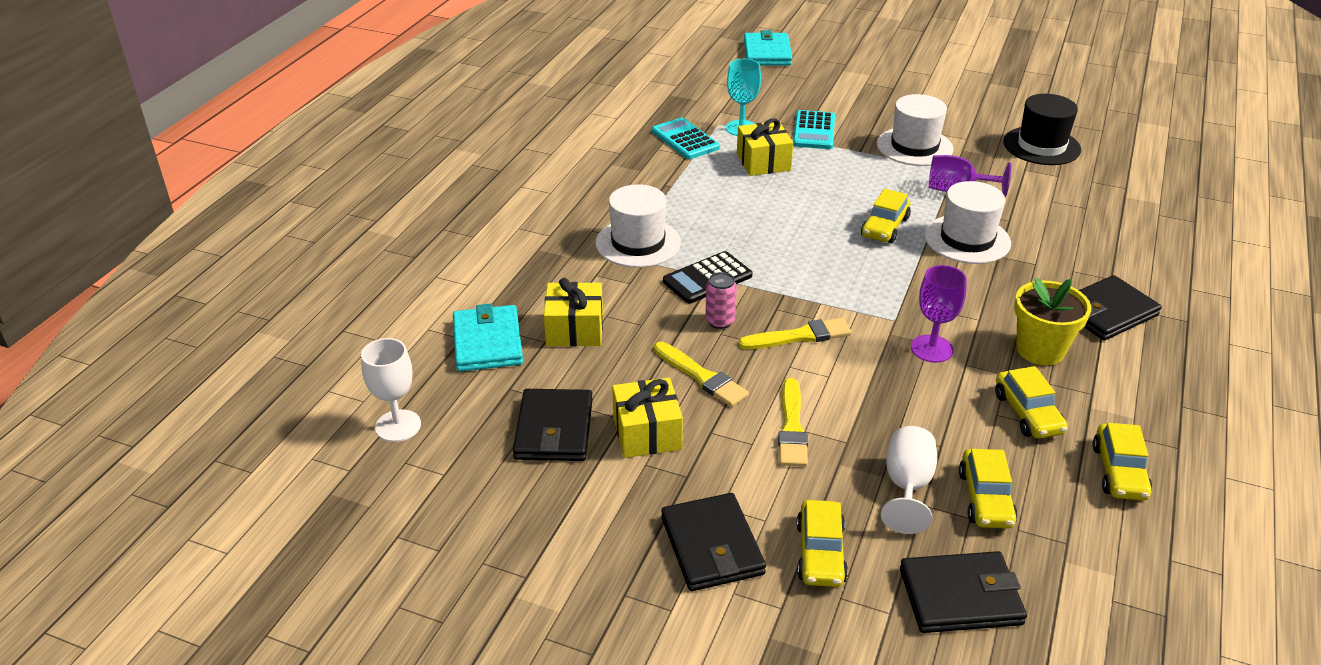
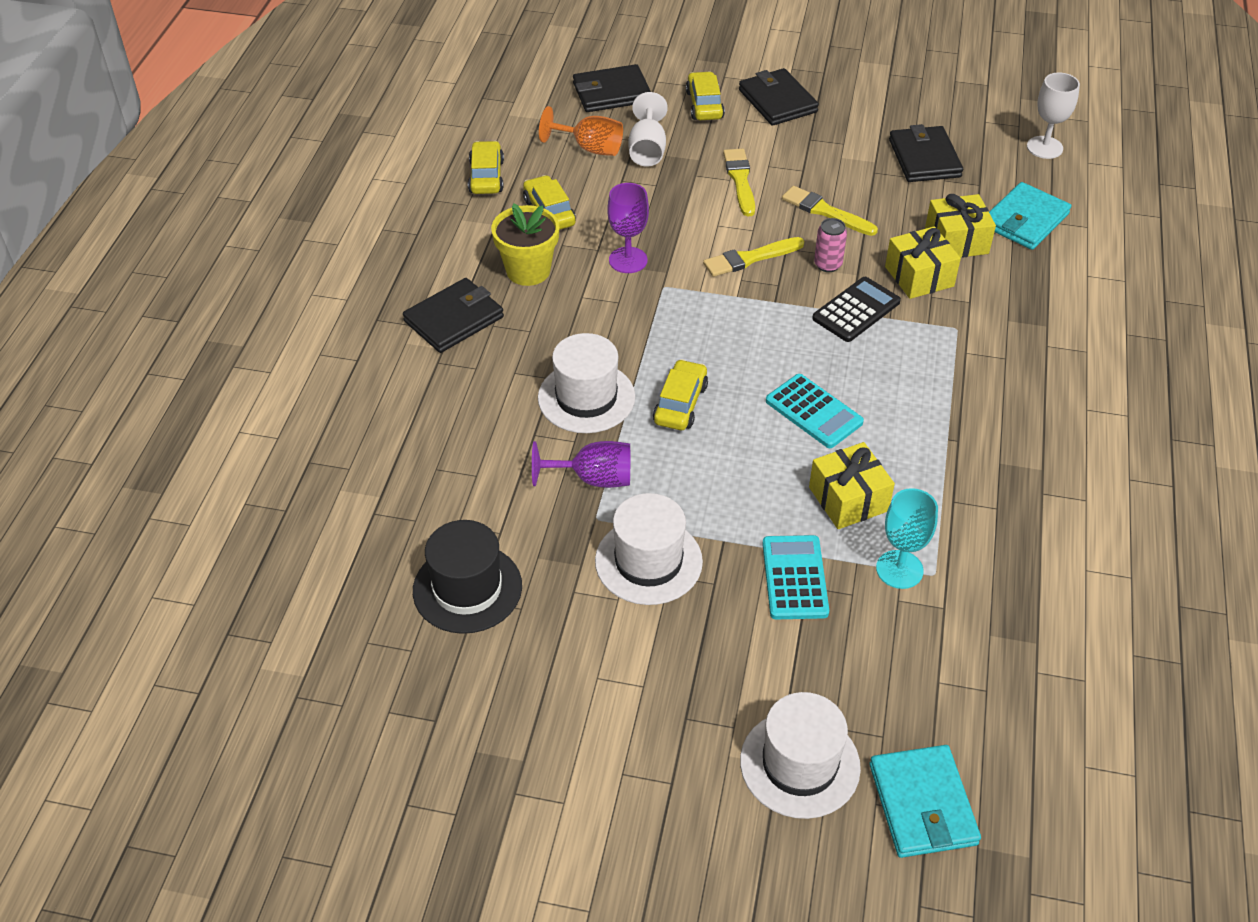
camera: 170 degrees right, 10 degrees up
turquoise wallet [453,304,523,372] -> turquoise wallet turned 60 degrees clockwise [989,182,1071,250]
white hat [596,184,681,268] -> white hat moved to [740,692,861,819]
yellow gift [612,378,683,458] -> yellow gift moved to [885,226,961,299]
turquoise calculator [652,117,720,159] -> turquoise calculator moved to [766,374,864,448]
yellow car [959,449,1018,528] -> orange goblet [539,106,623,156]

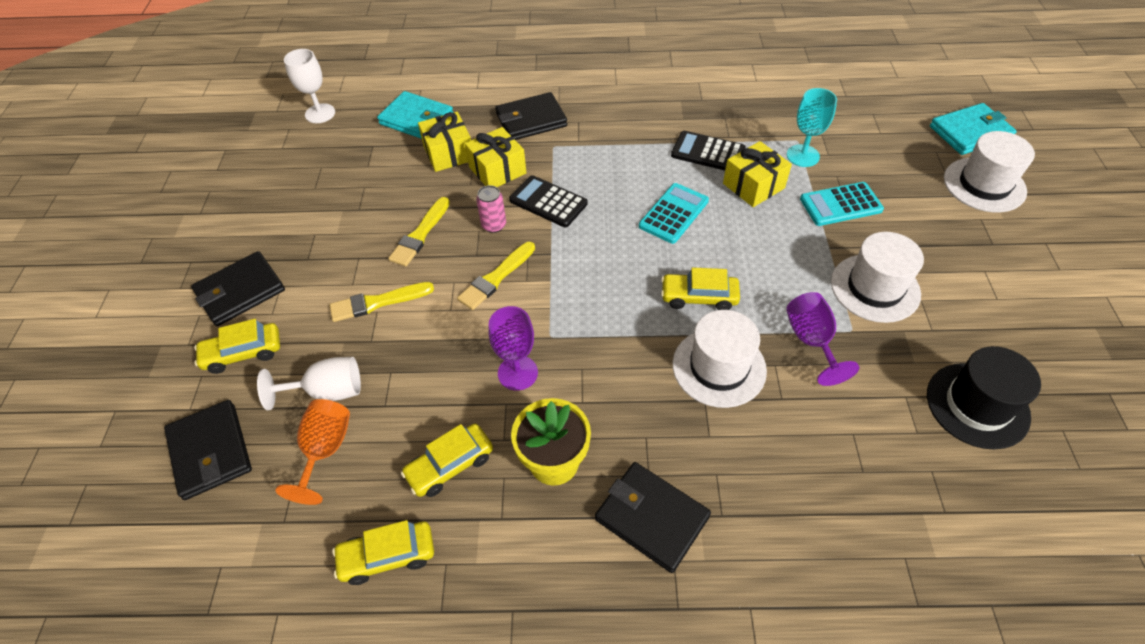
camera: 100 degrees left, 5 degrees up
yellow brush [703,237,804,277] -> yellow brush turned 75 degrees clockwise [457,242,535,310]
black wallet [889,124,963,182] -> black wallet moved to [495,92,567,140]
none -> black calculator [671,131,746,170]

